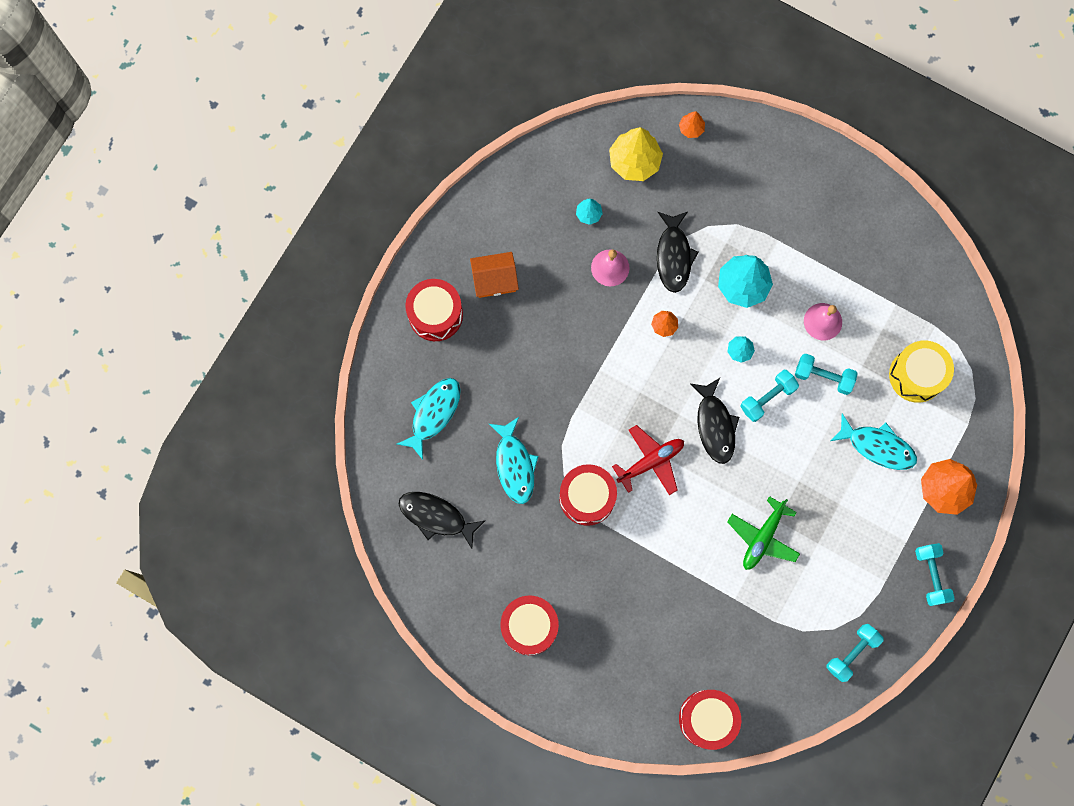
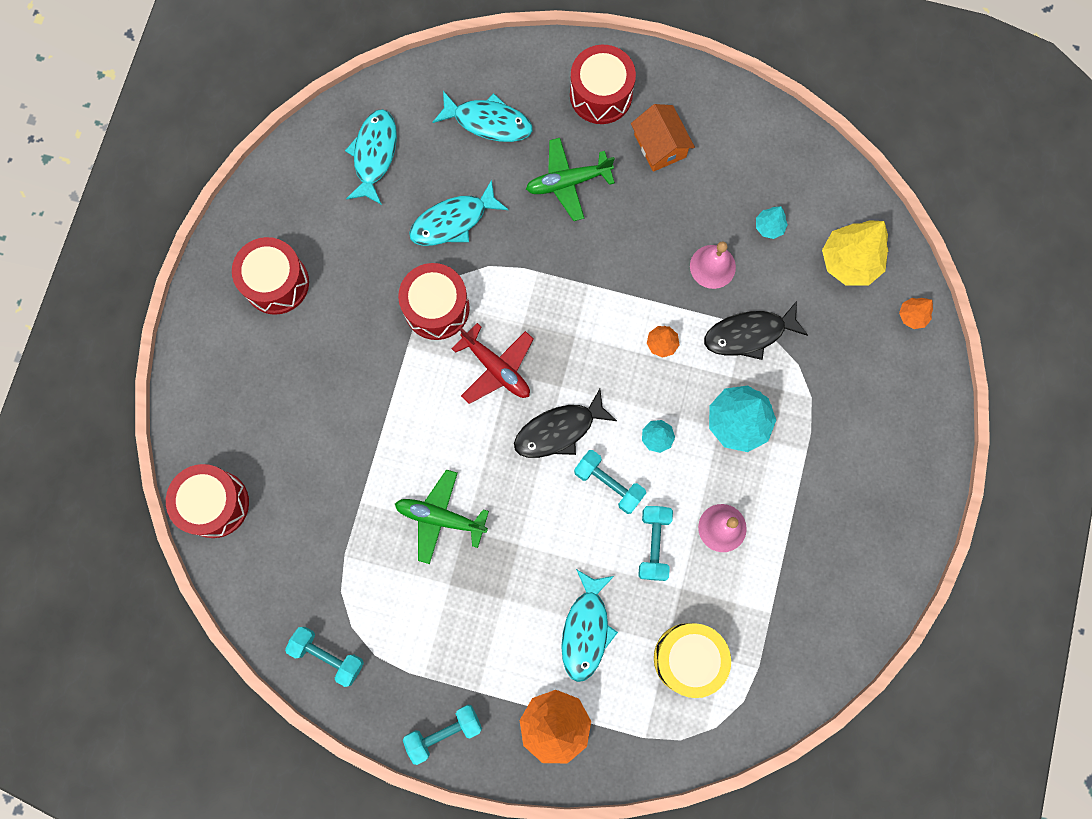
camera: 75 degrees right, 0 degrees up
black fish [399,492,485,549] -> turquoise fish [345,109,397,205]
none -> green plane [526,138,615,221]

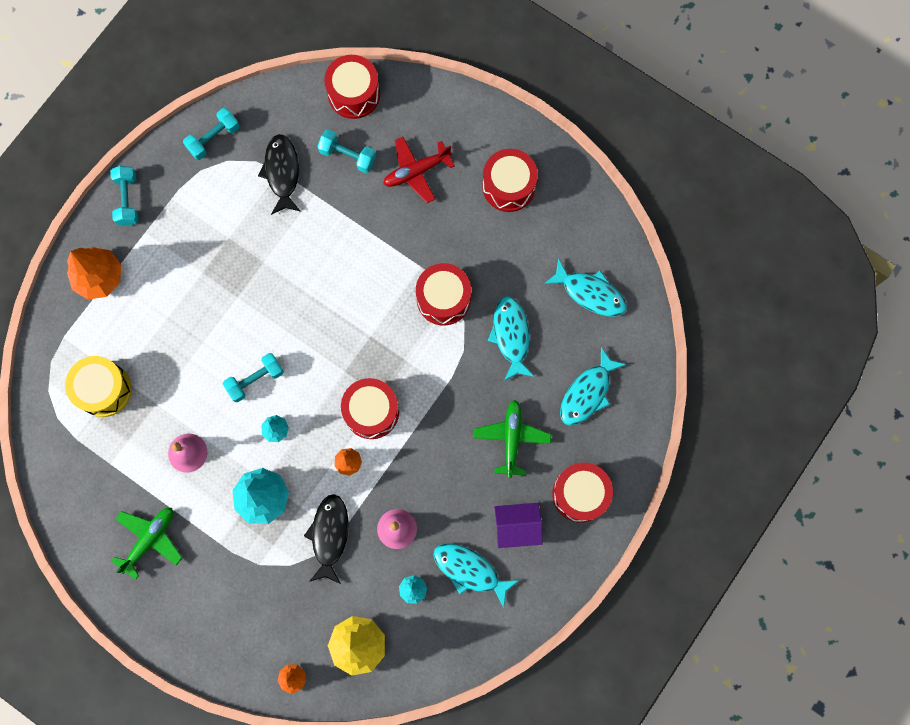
camera: 110 degrees right, 0 degrees up
green plane [395,470,489,564] -> green plane moved to [111,508,183,580]
red plane [451,323,533,404] -> red plane moved to [383,137,455,203]
black fish [514,389,617,458] -> black fish moved to [258,134,301,215]
turquoise fish [561,569,618,682] -> turquoise fish moved to [433,543,519,608]
orange house [631,104,695,172] -> purple house [494,503,543,548]
turquoise dumbbell [638,506,673,581] -> turquoise dumbbell moved to [317,129,376,173]
none -> red drum [341,378,399,439]

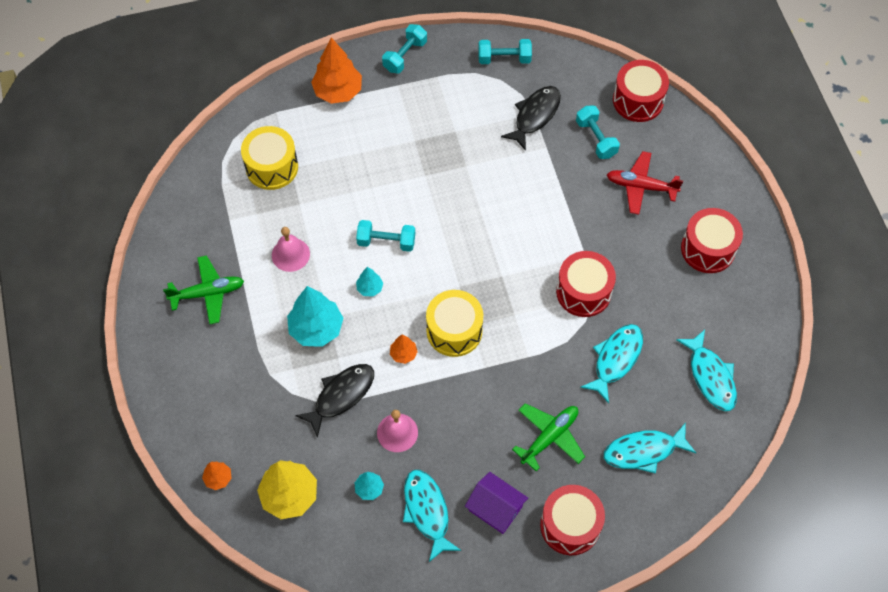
camera: 40 degrees right, 15 degrees down
red drum [341,378,399,439] -> yellow drum [426,290,483,357]

